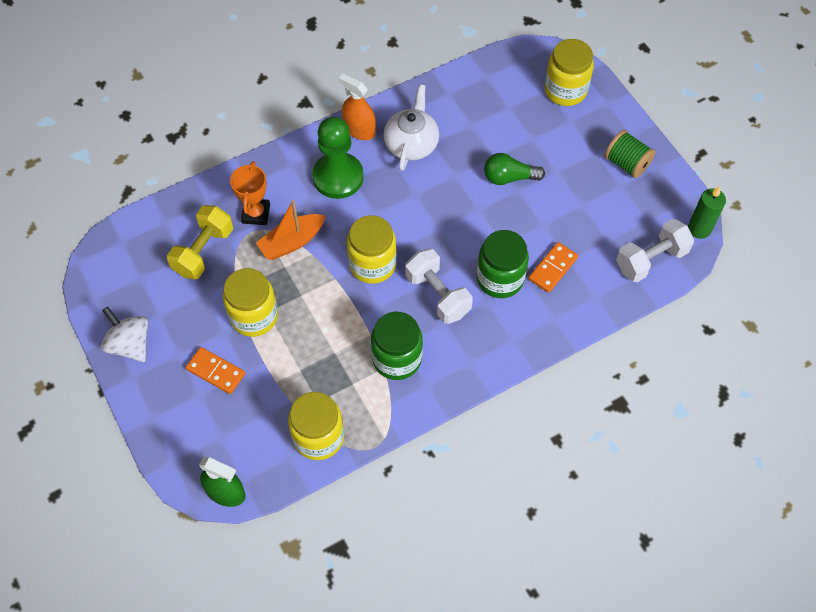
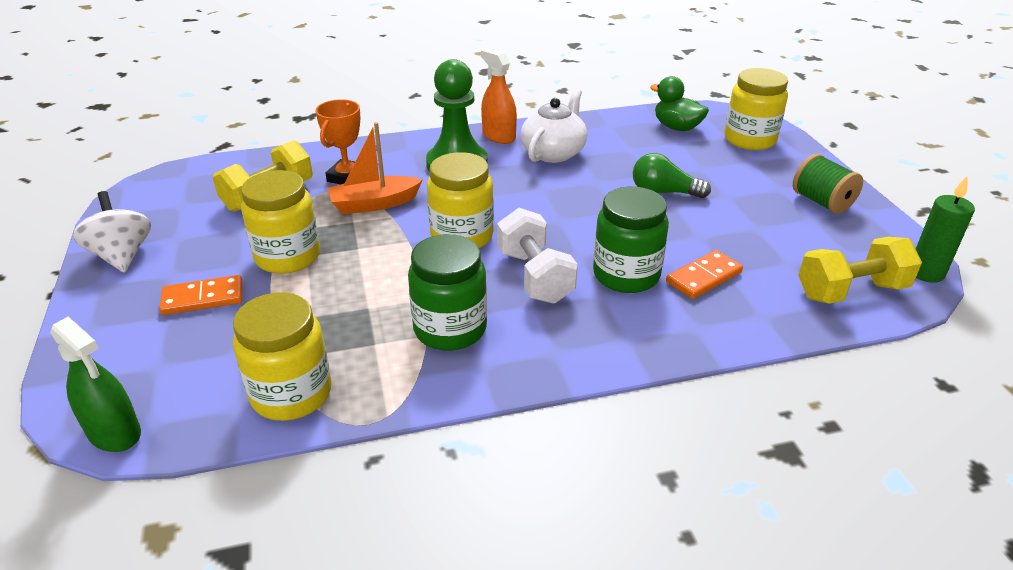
camera: 15 degrees right, 25 degrees down
orange domino [186,347,245,394] -> orange domino turned 60 degrees counterclockwise [159,275,242,315]
white dumbbell [616,219,694,282] -> yellow dumbbell [798,237,922,304]
none -> green duck [650,76,709,131]

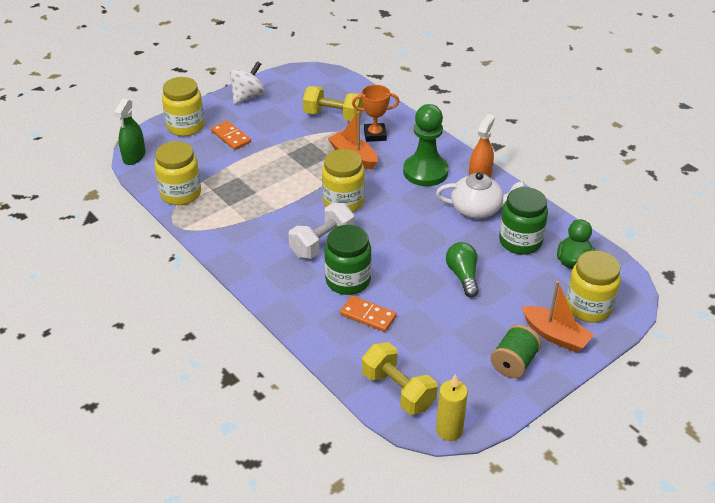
camera: 65 degrees right, 5 degrees up
yellow jar [241,170,320,274] -> yellow jar moved to [162,77,205,136]
green jar [408,234,487,351] -> green jar moved to [499,187,548,255]
green candle [916,176,975,283] -> yellow candle [436,374,468,441]
none -> orange boat [521,281,594,352]

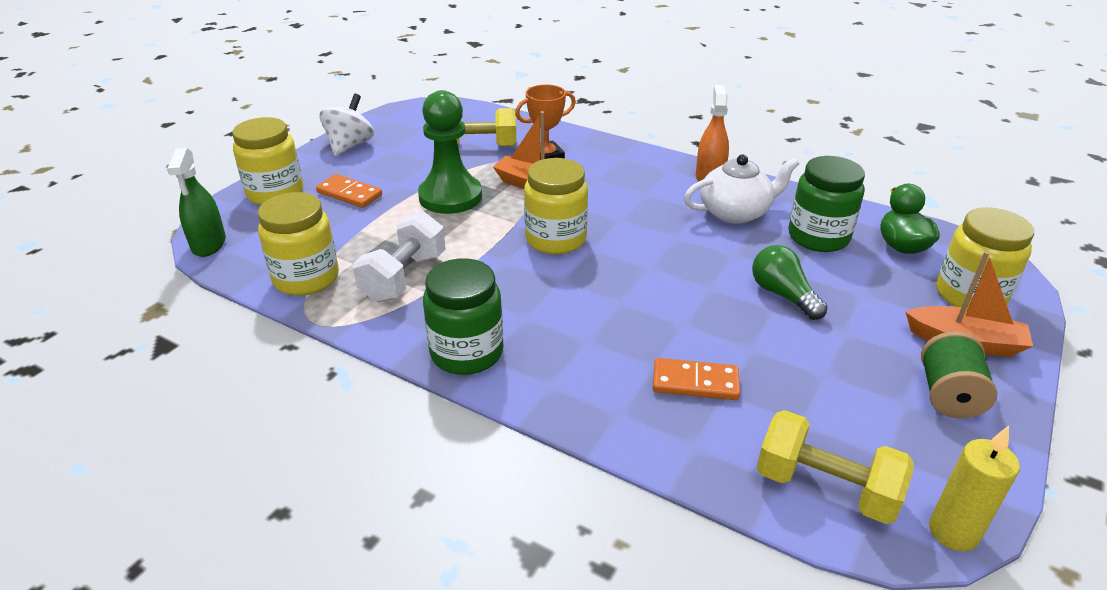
camera: 20 degrees left, 5 degrees down
white dumbbell [288,203,355,259] -> white dumbbell moved to [353,211,446,302]
green jar [324,225,371,295] -> green jar moved to [423,258,504,375]
green pawn [403,104,449,186] -> green pawn moved to [418,90,482,214]

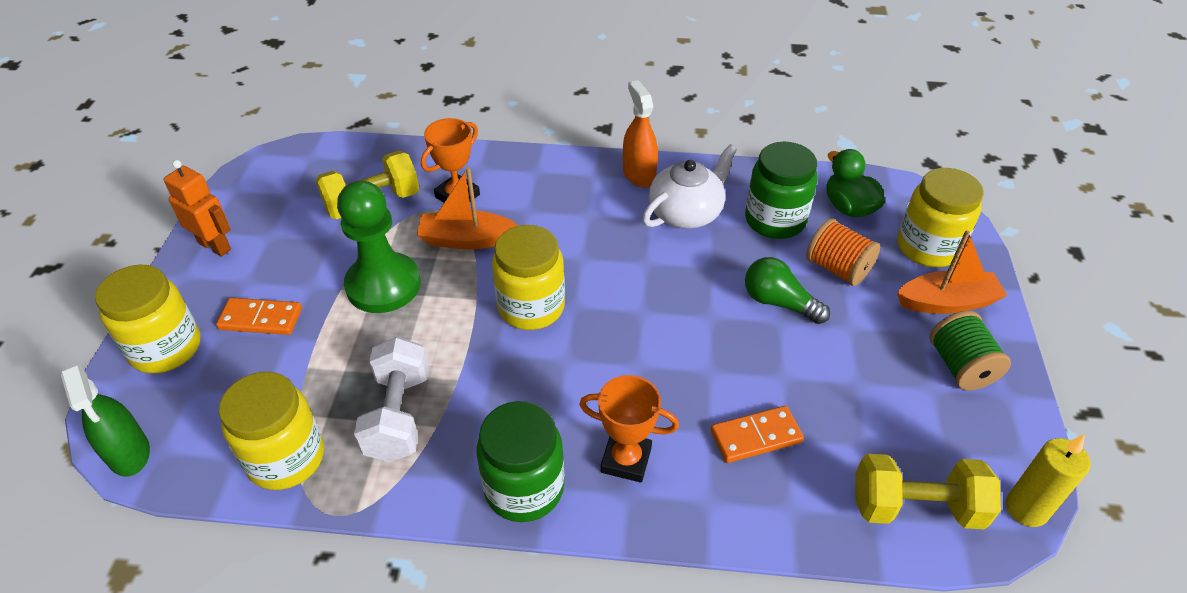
camera: 25 degrees left, 10 degrees up
white spinning top [319,94,374,156] -> orange robot [164,160,231,257]
none -> orange trophy [579,375,679,483]
none -> orange spool [806,218,880,286]

